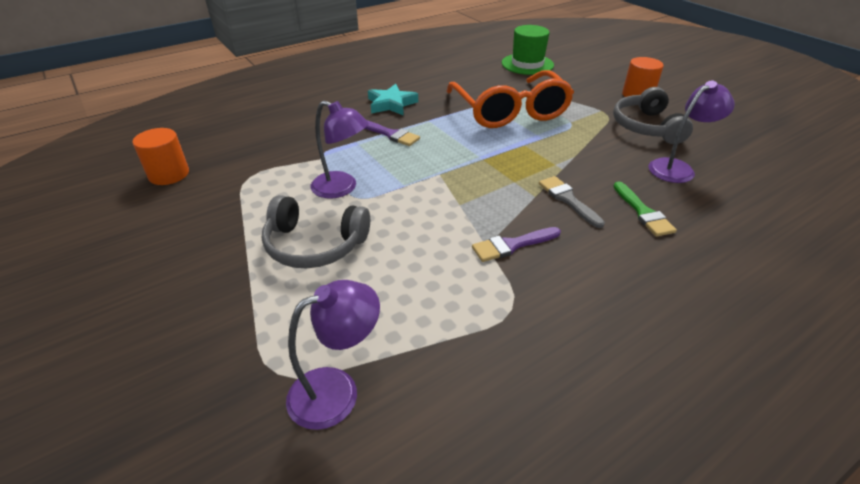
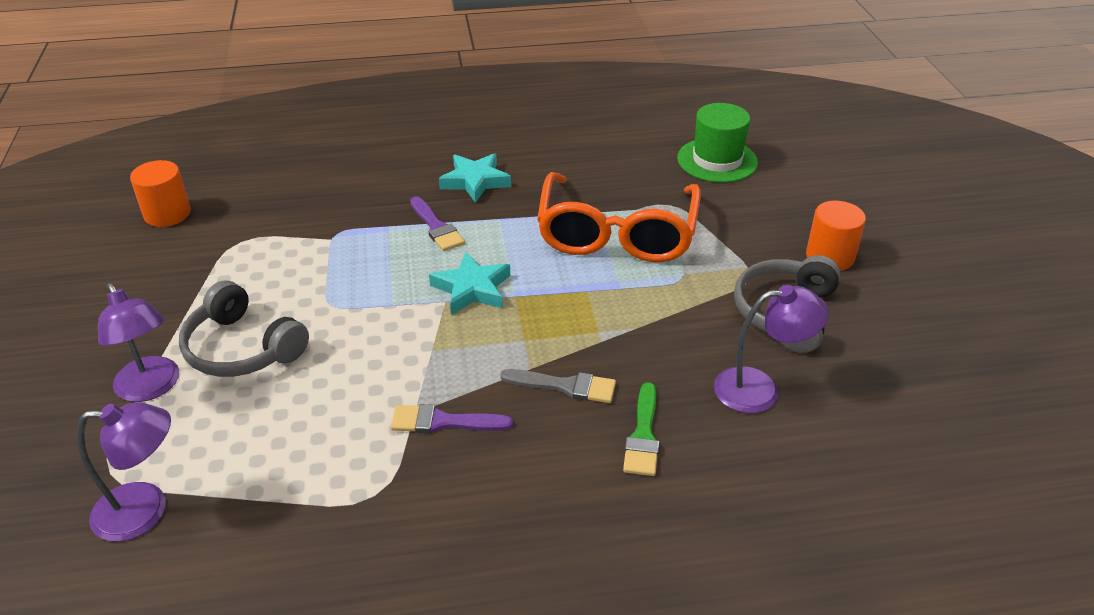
camera: 25 degrees right, 0 degrees up
purple lamp [310,101,369,199] -> purple lamp moved to [98,283,179,402]
grey brush [539,176,605,228] -> grey brush turned 105 degrees clockwise [500,369,616,403]
none -> turquoise star [429,252,510,315]

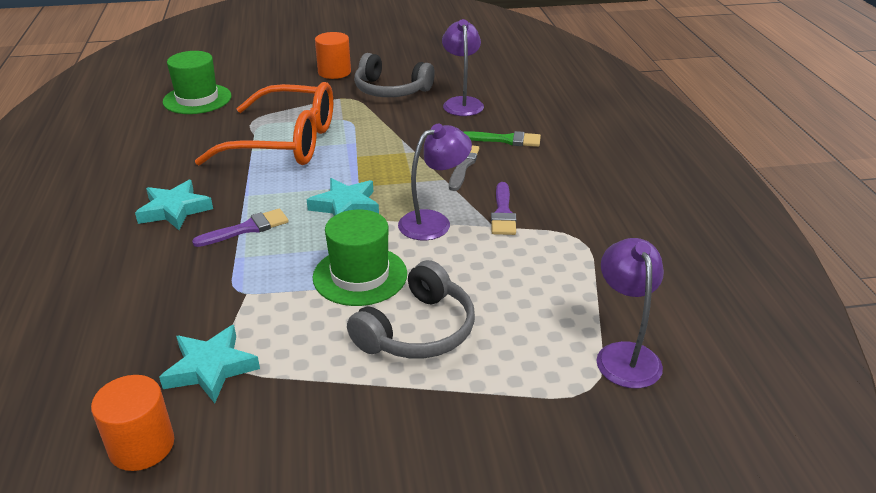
camera: 90 degrees left, 5 degrees down
purple lamp [98,283,179,402] -> purple lamp moved to [398,124,472,240]
none -> turquoise star [159,325,260,403]
none -> green hat [313,210,407,306]

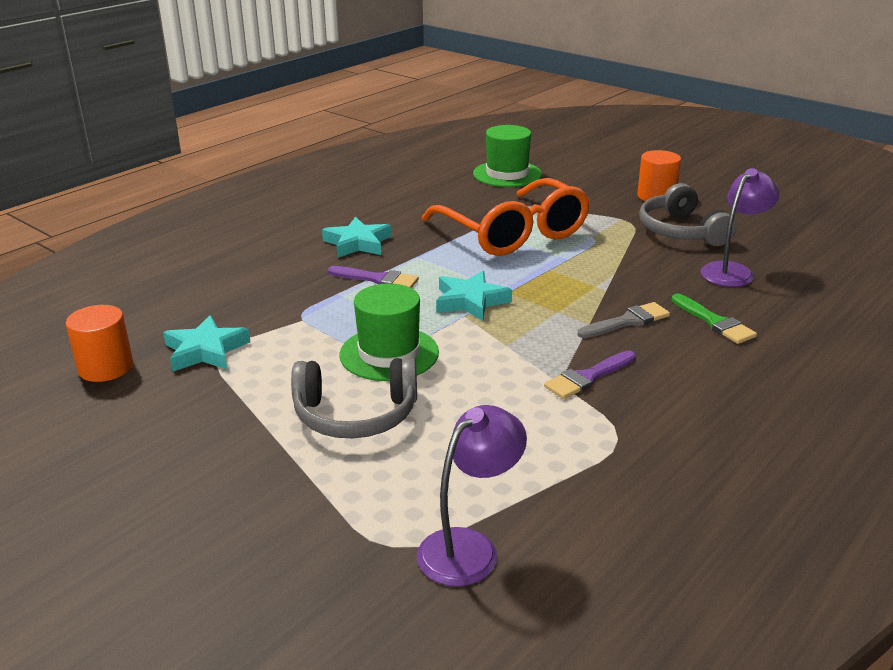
camera: 50 degrees right, 5 degrees down
purple lamp [398,124,472,240] -> none

